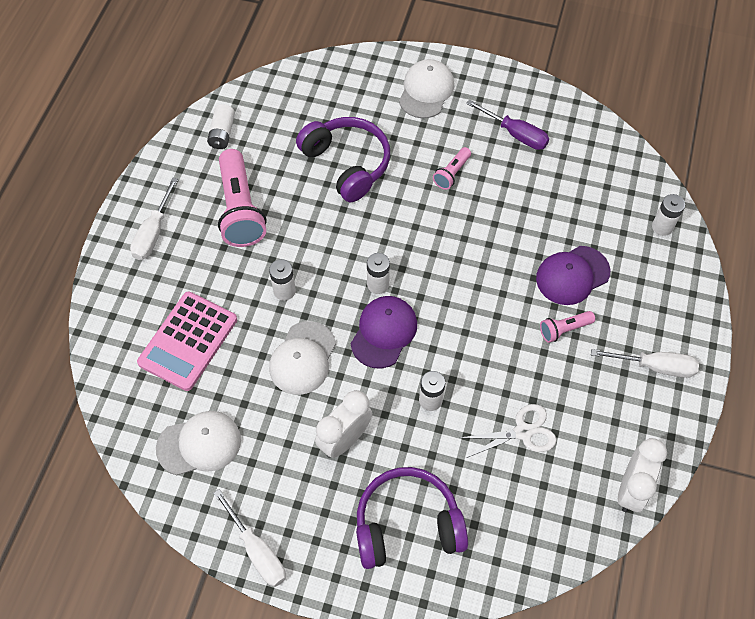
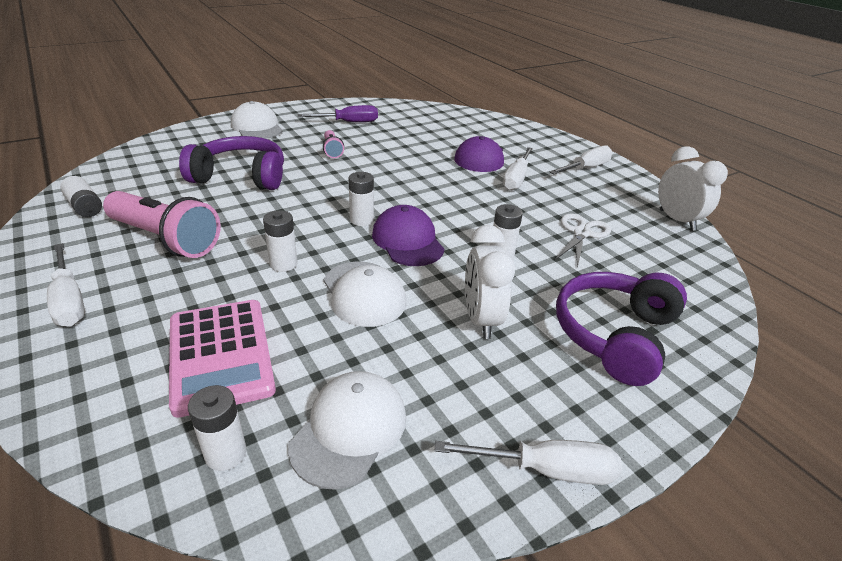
camera: 50 degrees left, 25 degrees down
pink flashlight [540,311,595,343] -> white screwdriver [503,147,533,190]
white battery [652,194,685,236] -> white battery moved to [188,385,246,471]

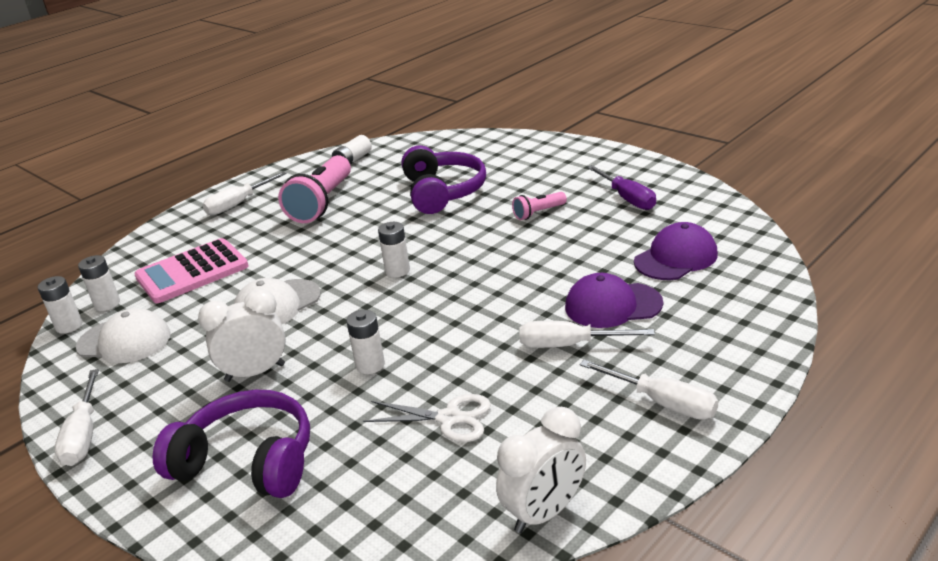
camera: 80 degrees right, 5 degrees down
white cap [231,101,282,139] -> none
white battery [263,210,297,272] -> white battery moved to [38,276,82,334]
purple cap [372,205,445,266] -> purple cap moved to [634,222,718,280]

